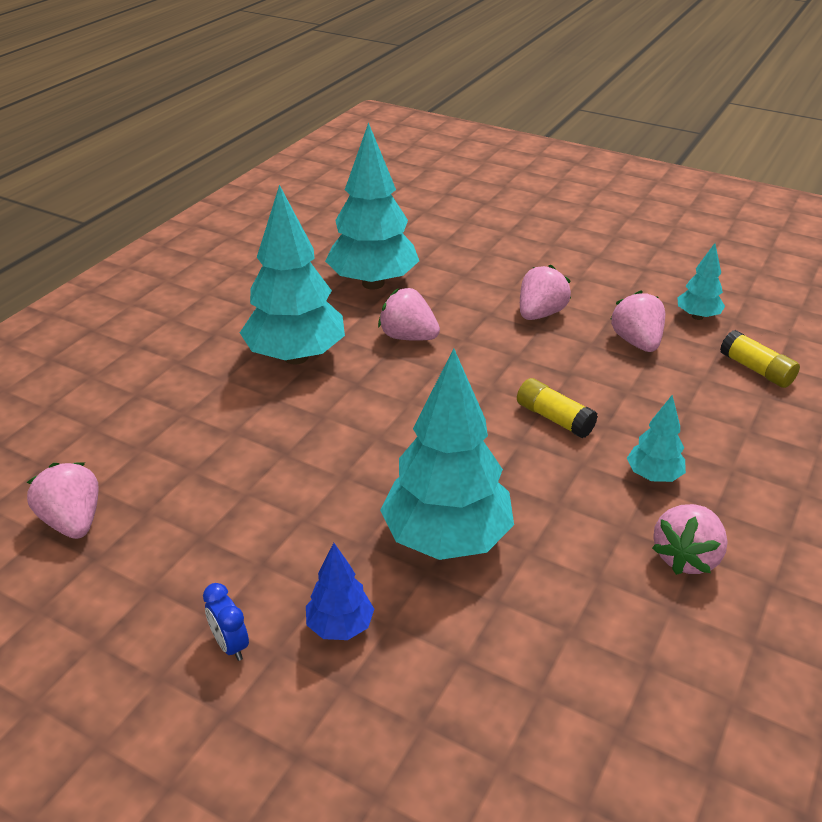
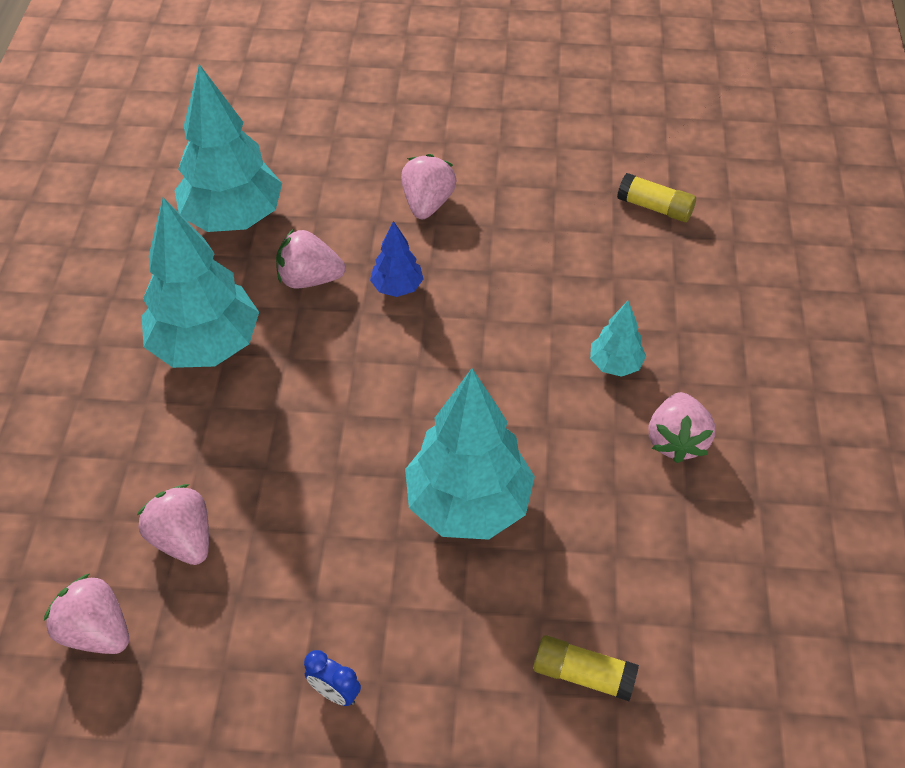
camera: 25 degrees left, 15 degrees up
blue tree [306,543,374,640] -> blue tree moved to [370,221,423,297]
yellow glue stick [517,378,598,438] -> yellow glue stick moved to [533,635,639,701]
pink strawberry [610,291,665,352] -> pink strawberry moved to [137,484,209,565]
turquoise tree [677,243,725,320] -> none

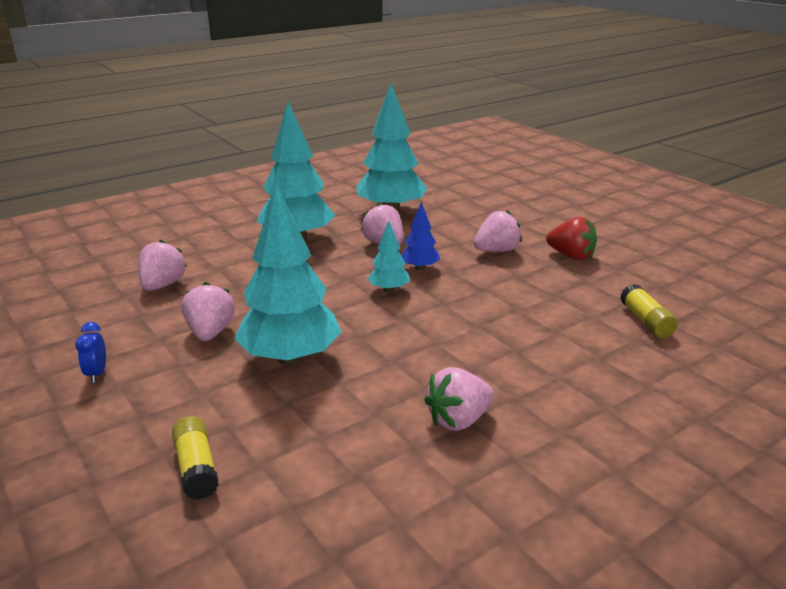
camera: 50 degrees right, 25 degrees down
pink strawberry [44,574,129,654] -> pink strawberry moved to [182,282,235,341]
turquoise tree [590,301,646,377] -> turquoise tree moved to [368,221,410,293]
none -> red strawberry [546,217,597,260]

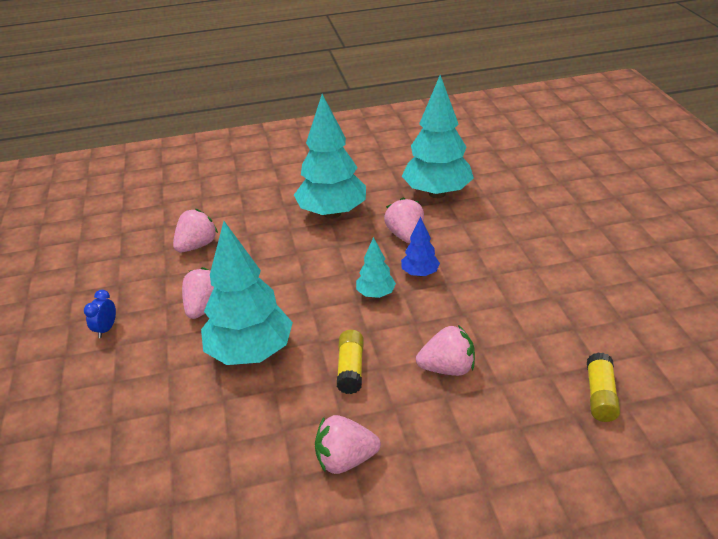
camera: 25 degrees right, 10 degrees up
yellow glue stick [172,416,219,500] -> yellow glue stick moved to [337,330,364,394]
pink strawberry [473,210,522,252] -> pink strawberry moved to [416,325,475,376]
red strawberry [546,217,597,260] -> none

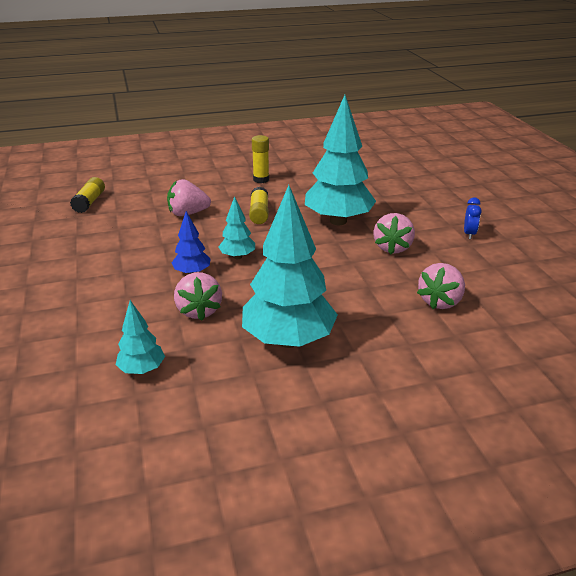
camera: 175 degrees right, 5 degrees down
pink strawberry [315,415,381,474] -> yellow glue stick [252,135,269,183]
turquoise tree [402,75,474,198] -> turquoise tree [116,300,165,374], size x0.48

